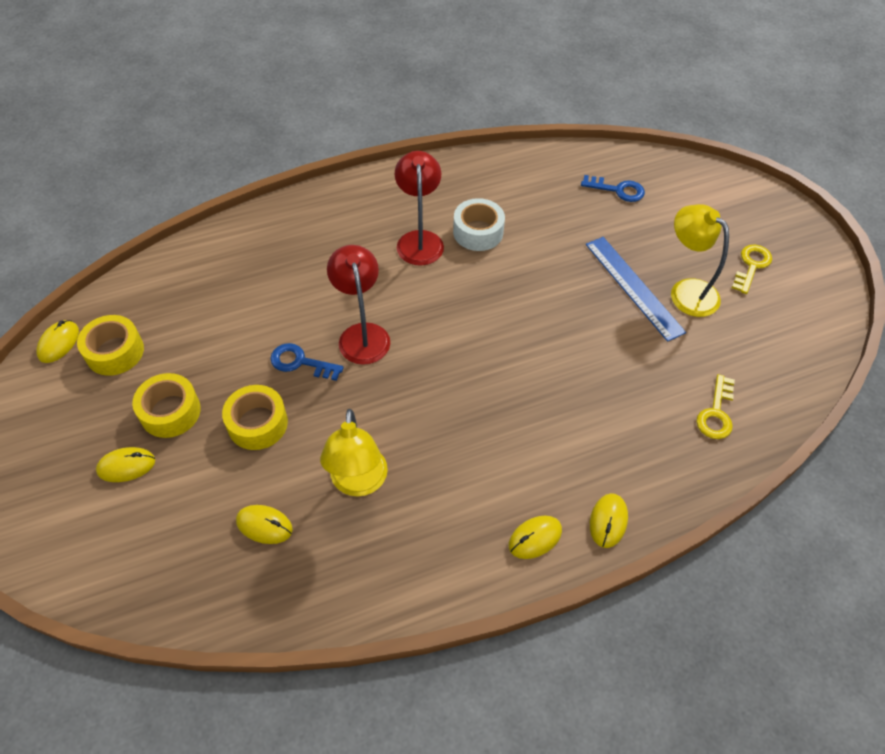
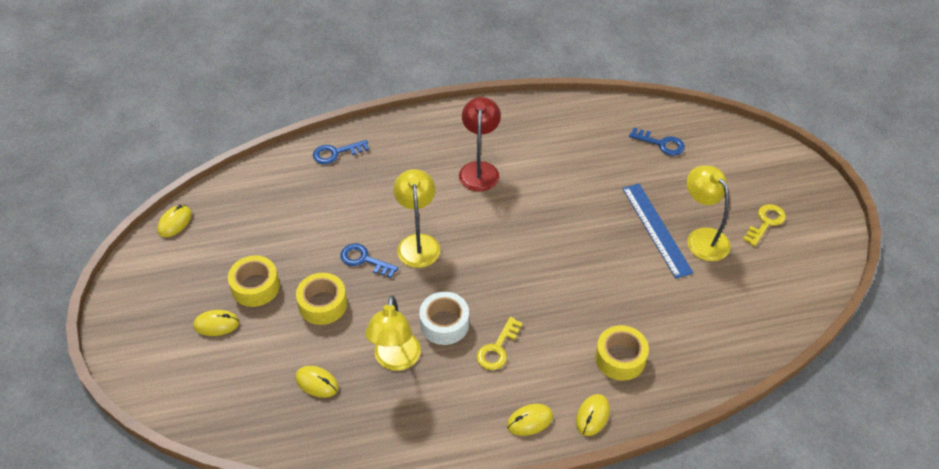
camera: 10 degrees right, 5 degrees down
yellow tape [77,315,144,376] -> yellow tape moved to [595,325,649,381]
red lamp [327,245,390,365] -> yellow lamp [394,169,440,268]
white tape [453,198,505,251] -> white tape moved to [419,292,469,345]
yellow key [696,374,735,439] -> yellow key moved to [477,317,523,370]
none -> blue key [313,140,369,164]

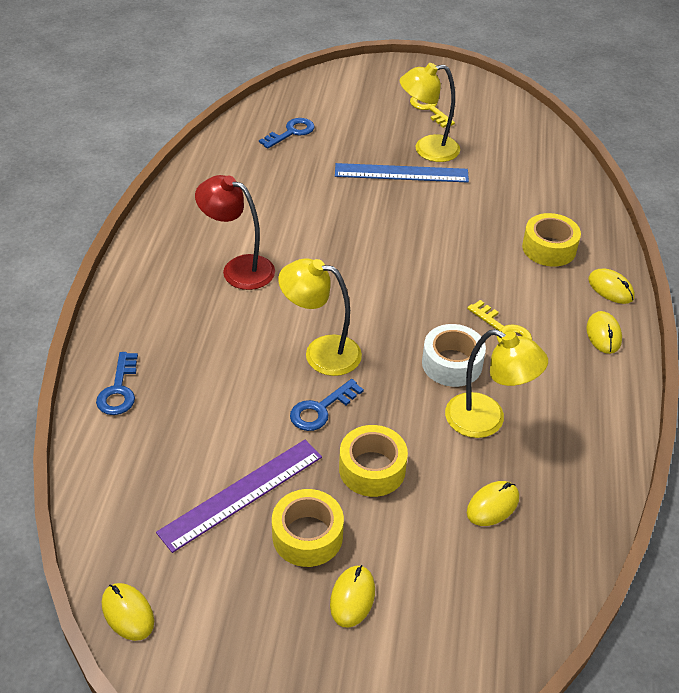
camera: 70 degrees left, 5 degrees down
none -> purple ruler [156,440,322,553]

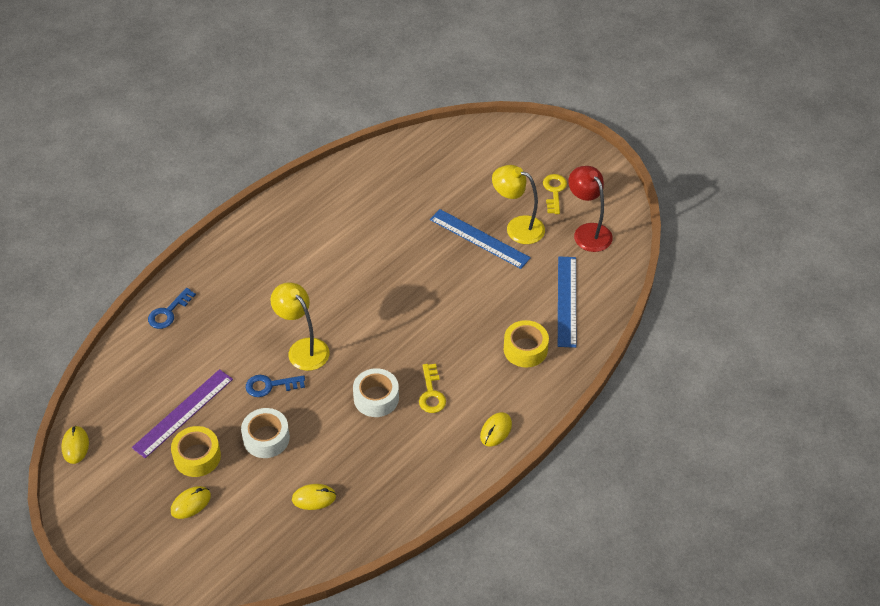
camera: 35 degrees right, 5 degrees up
purple ruler [156,440,322,553] -> purple ruler turned 45 degrees counterclockwise [132,369,233,458]
red lamp [195,175,275,290] -> red lamp moved to [568,166,613,252]
blue key [259,118,315,149] -> none
yellow tape [339,425,408,497] -> white tape [241,408,290,458]
yellow lamp [445,329,548,438] -> none
yellow mouse [588,269,635,304] -> none
none -> blue ruler [558,256,576,348]

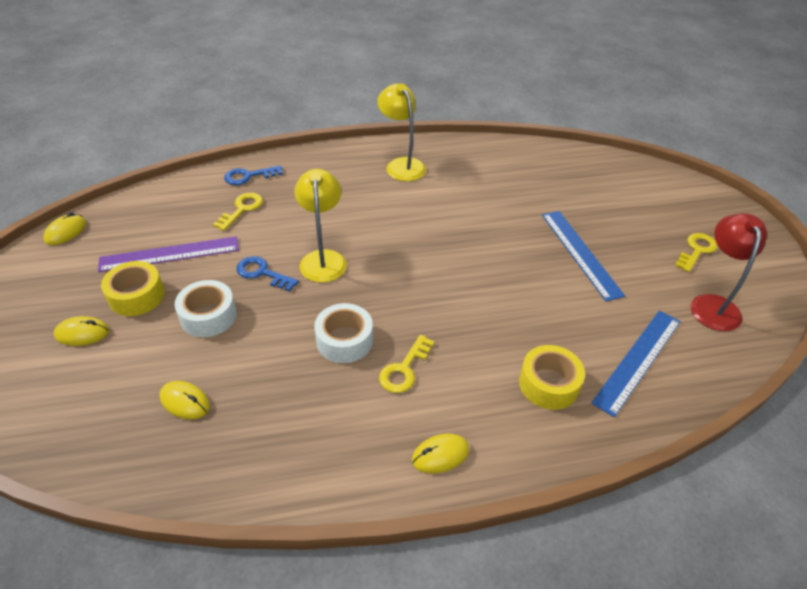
camera: 35 degrees right, 5 degrees down
yellow lamp [492,165,545,244] -> yellow lamp moved to [377,83,426,181]
none -> yellow key [213,193,263,231]

